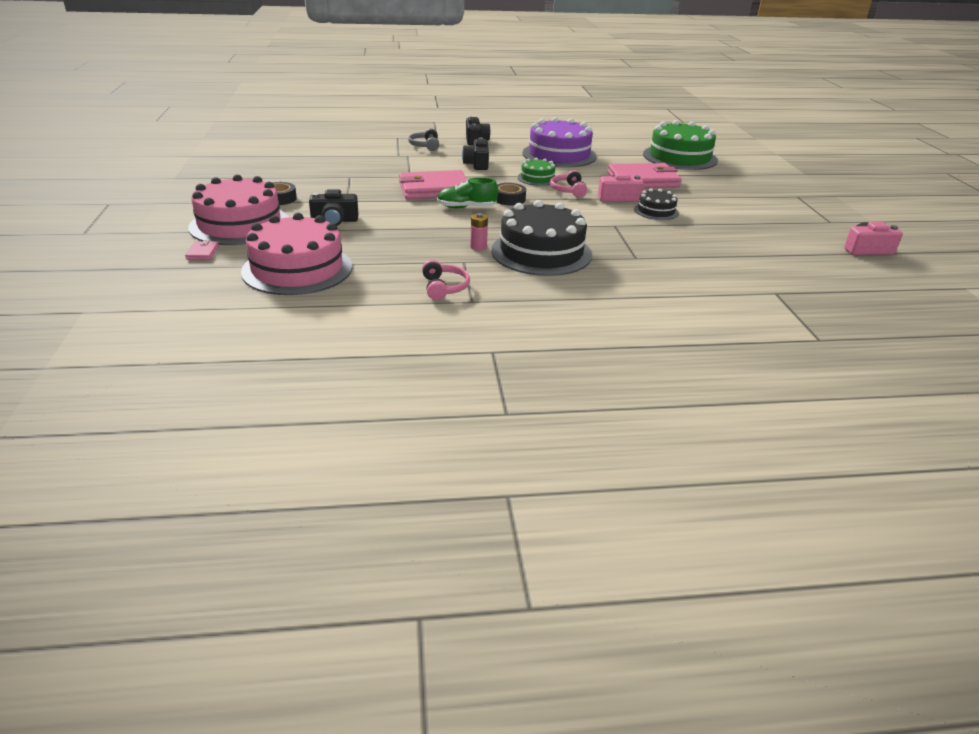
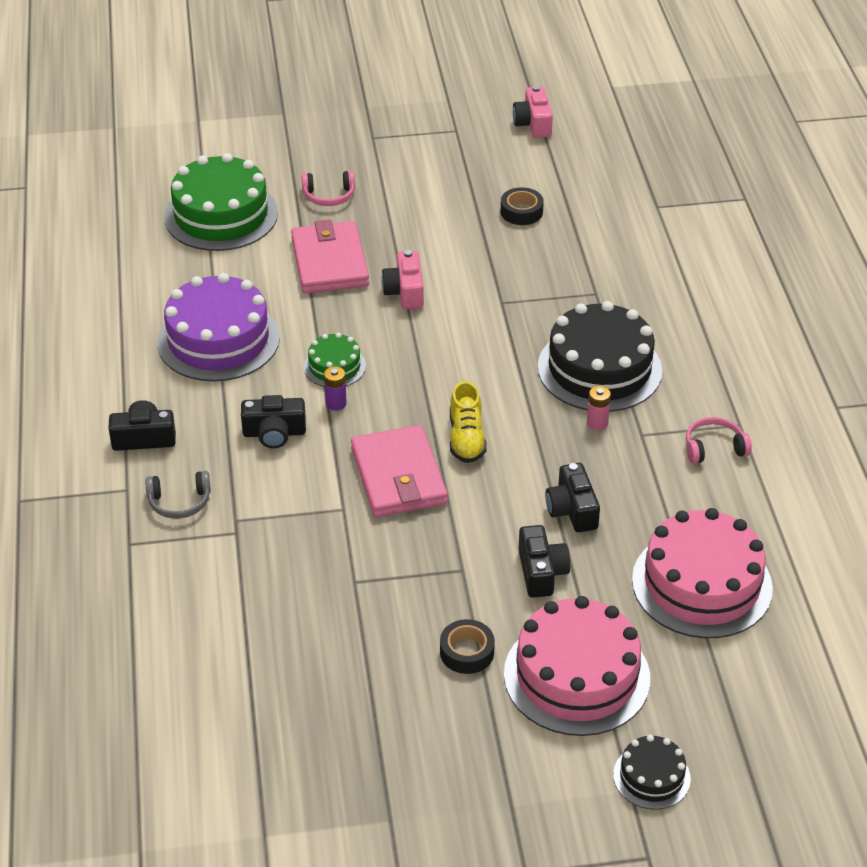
camera: 90 degrees left, 10 degrees up
pink wallet [185,240,219,260] -> none
green shoe [437,177,498,208] -> yellow shoe [450,381,487,463]
black tape [497,183,526,205] -> black tape moved to [501,187,544,225]
pink headphones [550,170,587,197] -> pink headphones moved to [301,171,355,206]
black cake [634,188,679,220] -> black cake moved to [613,735,691,810]
none -> purple battery [324,366,347,411]
none -> black camera [545,463,600,532]

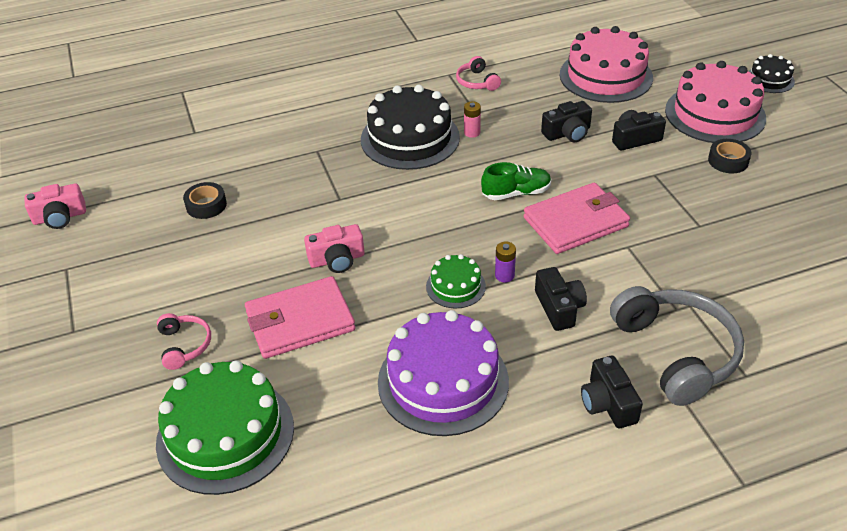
camera: 100 degrees left, 0 degrees up
grey headphones [145,471,211,518] -> grey headphones [610,286,744,406], size x2.04
yellow shoe [450,381,487,463] -> green shoe [481,162,551,200]

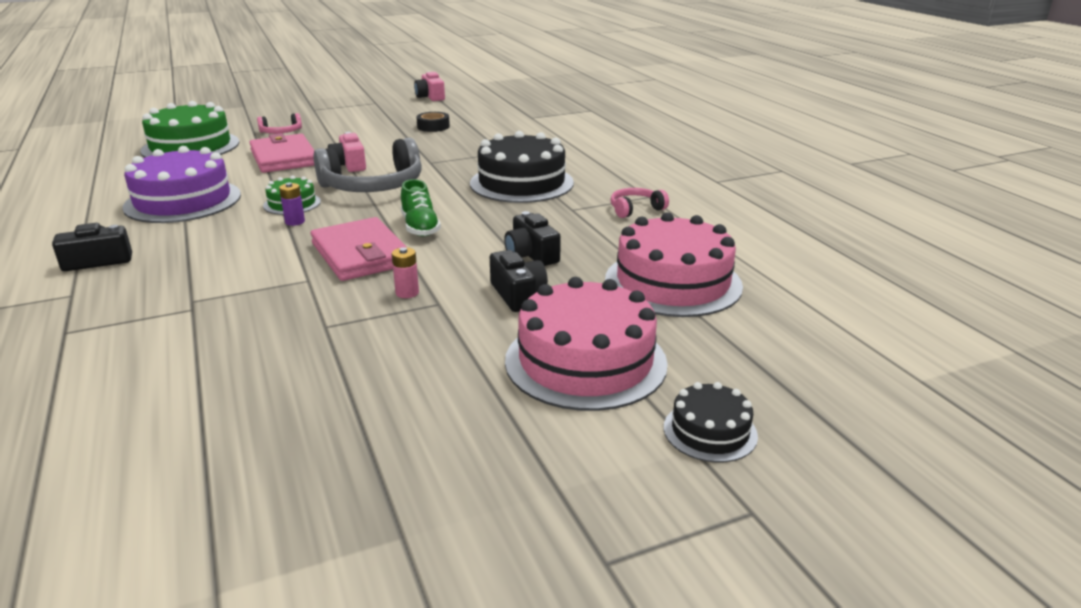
camera: 85 degrees right, 15 degrees down
pink battery [464,102,481,138] -> pink battery moved to [392,247,419,298]
black camera [535,267,587,331] -> none
grey headphones [610,286,744,406] -> grey headphones moved to [313,137,422,192]
black tape [708,139,751,173] -> none

